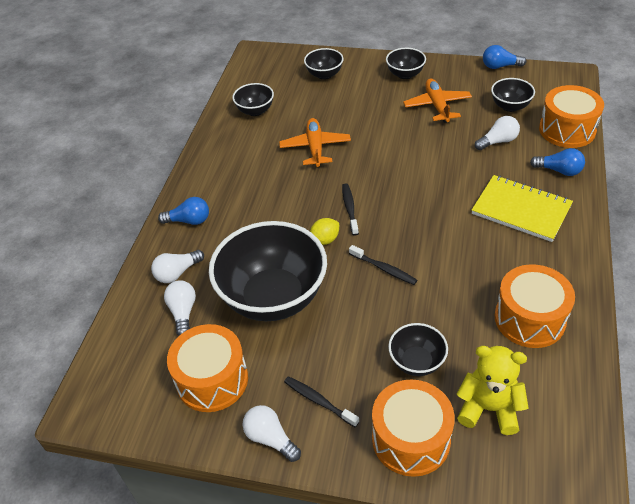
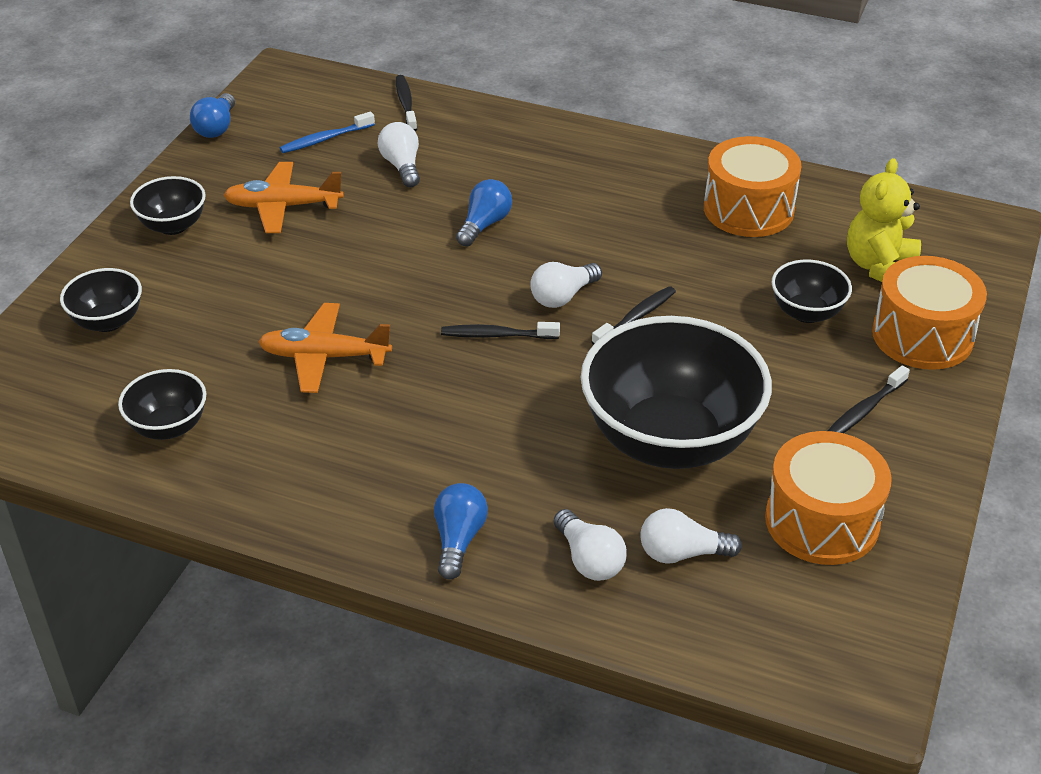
camera: 85 degrees left, 5 degrees down
white light bulb [243,405,301,462] -> white light bulb moved to [530,262,602,308]
yellow lemon [310,218,339,245] -> none
yellow notebook [472,175,573,242] -> none
black bowl [491,78,535,112] -> blue toothbrush [280,111,375,153]
blue light bulb [530,148,585,176] -> blue light bulb moved to [456,179,512,246]
orange drum [539,85,604,148] -> black toothbrush [396,75,417,131]

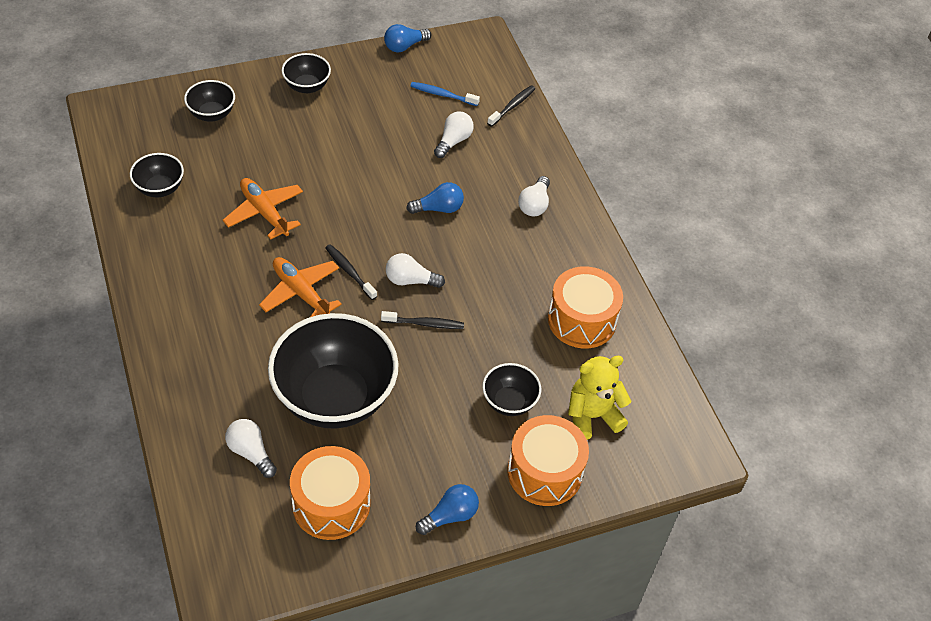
camera: 45 degrees right, 10 degrees up
orange plane [223,162,344,233] -> orange plane moved to [259,257,342,317]
blue light bulb [434,483,488,580] -> blue light bulb moved to [416,484,479,535]
white light bulb [554,509,627,581] -> white light bulb moved to [518,176,550,216]
black toothbrush [827,365,910,433] -> none

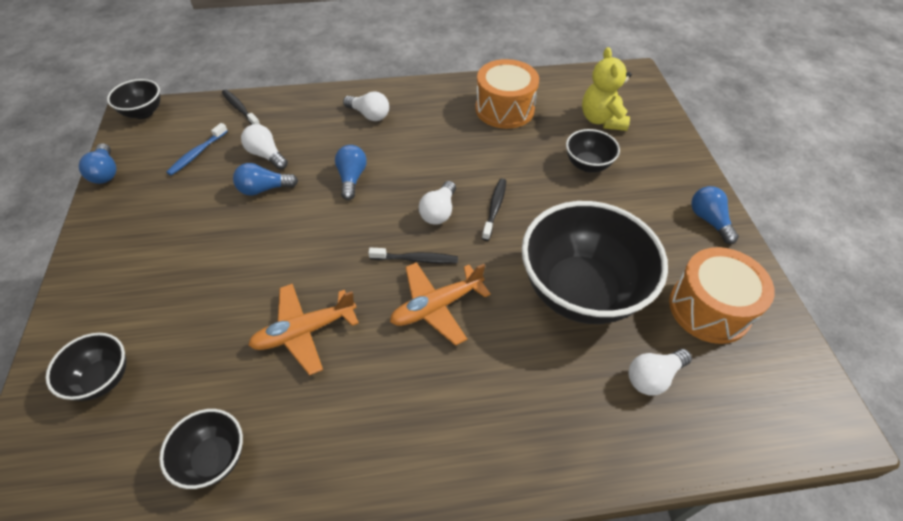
camera: 75 degrees left, 0 degrees up
black bowl [282,53,331,93] -> black bowl moved to [107,79,161,119]
black toothbrush [325,244,377,300] -> black toothbrush turned 150 degrees counterclockwise [368,248,458,264]
orange drum [507,415,589,506] -> none
none -> blue light bulb [233,163,298,196]

